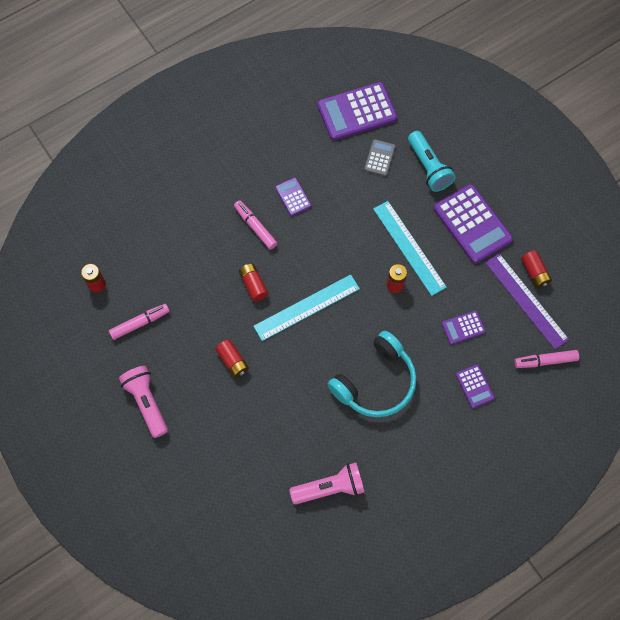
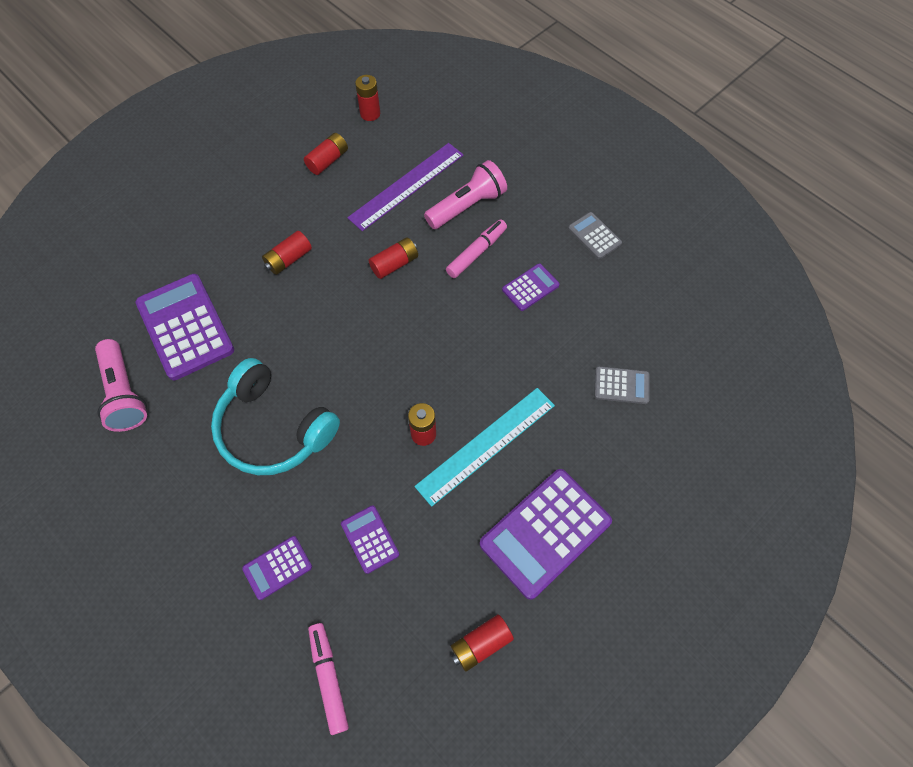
camera: 80 degrees right, 5 degrees down
pink marker [109,304,169,340] -> red battery [304,133,348,175]
pink flashlight [119,366,168,438] -> pink flashlight moved to [424,160,507,229]
turquoise ruler [253,274,360,341] -> none
purple calculator [317,82,397,141] -> purple calculator moved to [136,274,234,380]
turquoise flashlight [408,131,456,192] -> none
purple ruler [485,253,569,349] -> purple ruler moved to [347,143,464,231]
none -> grey calculator [568,212,622,259]

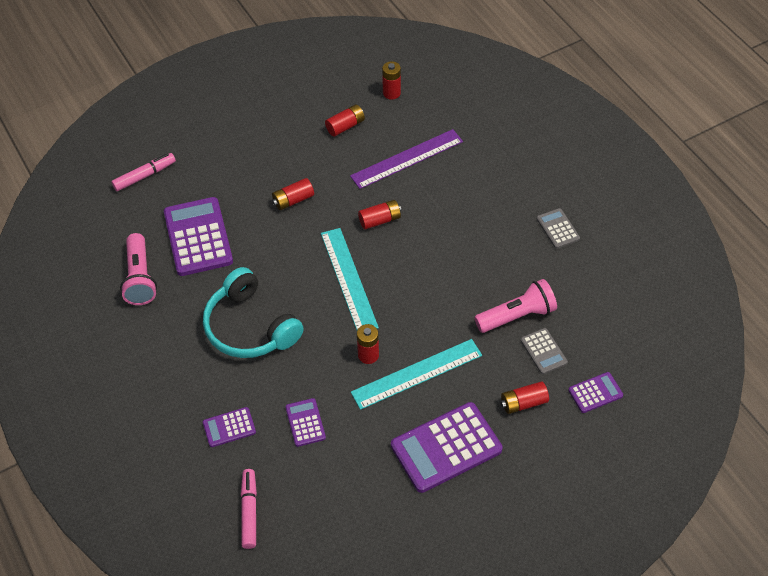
camera: 15 degrees right, 10 degrees down
pink flashlight [424,160,507,229] -> pink flashlight moved to [474,279,557,333]
pink marker [446,219,507,278] -> pink marker moved to [111,153,176,191]
red battery [451,614,514,672] -> red battery moved to [500,381,549,414]
purple calculator [502,264,560,311] -> purple calculator moved to [568,372,623,413]
grey calculator [594,366,649,404] -> grey calculator turned 45 degrees clockwise [521,328,568,374]
none -> turquoise ruler [321,228,379,330]

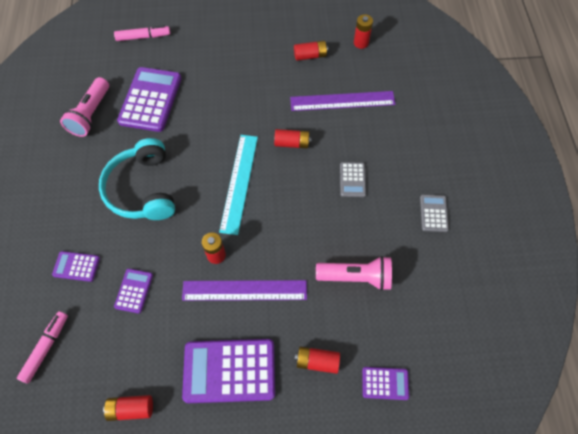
camera: 25 degrees right, 10 degrees up
red battery [272,178,314,210] -> red battery moved to [103,395,153,421]
turquoise ruler [351,339,482,410] -> purple ruler [182,280,307,301]
grey calculator [521,328,568,374] -> grey calculator moved to [340,162,366,197]

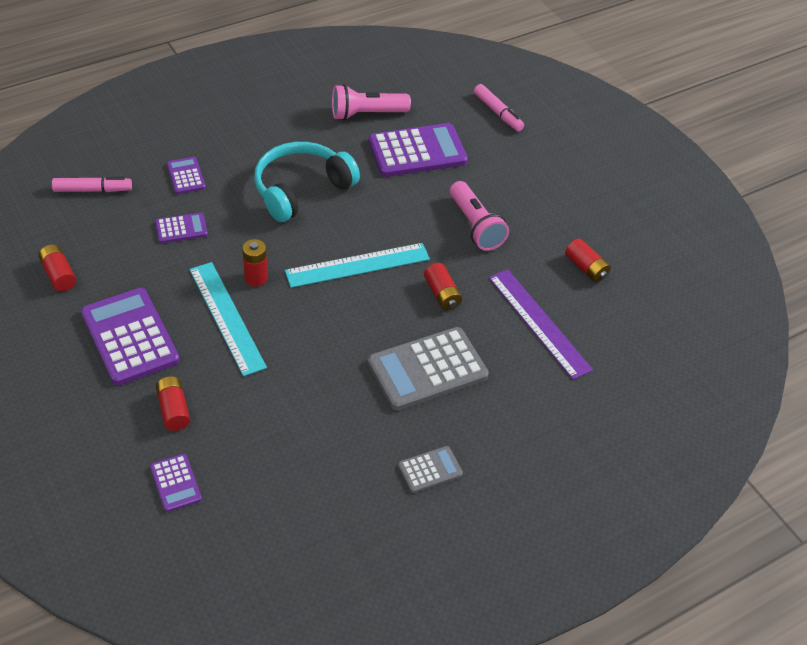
camera: 60 degrees right, 15 degrees down
purple ruler [182,280,307,301] -> turquoise ruler [189,262,267,376]
pink flashlight [316,256,392,291] -> pink flashlight moved to [450,181,509,251]
grey calculator [340,162,366,197] -> grey calculator [368,327,489,411], size x2.00
red battery [354,14,373,49] -> none

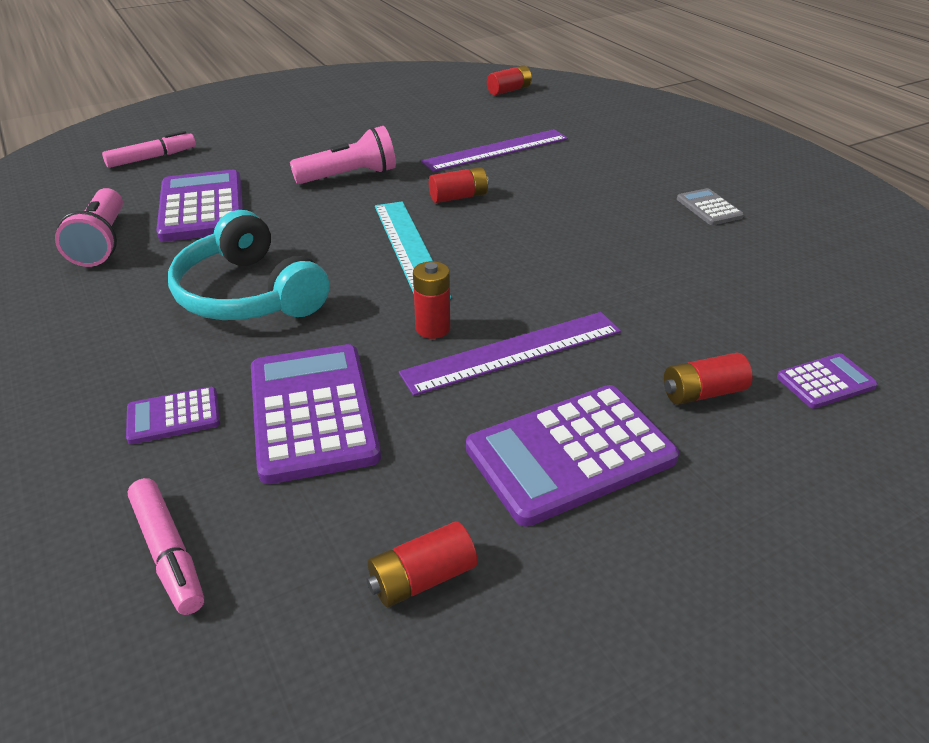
camera: 85 degrees left, 10 degrees down
pink marker [52,177,132,192] -> pink marker turned 150 degrees clockwise [128,478,204,615]
purple calculator [155,213,208,243] -> purple calculator [251,344,381,484], size x2.00
turquoise ruler [189,262,267,376] -> purple ruler [399,312,621,396]
grey calculator [368,327,489,411] -> none
red battery [565,239,611,282] -> red battery moved to [487,65,532,95]

